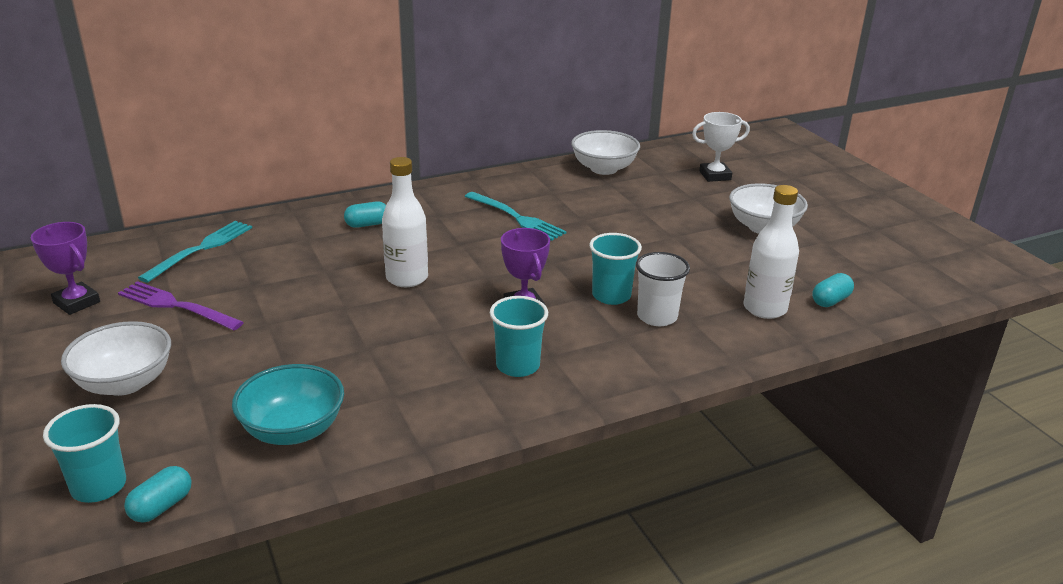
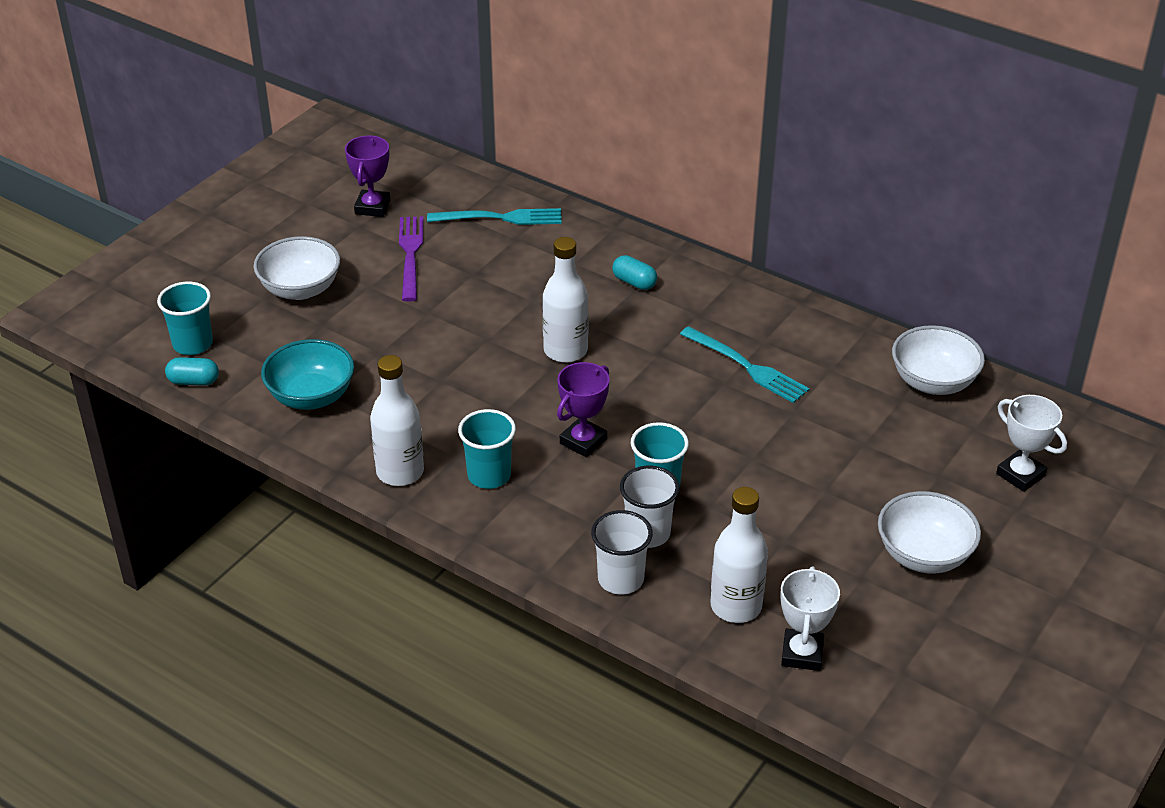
camera: 60 degrees right, 10 degrees up
turquoise fork [465,192,567,241] -> turquoise fork turned 60 degrees counterclockwise [680,326,809,403]
turquoise capsule [812,273,854,307] -> white trophy [781,566,840,671]
none -> white bottle [370,355,424,486]
none -> white cup [591,510,653,594]

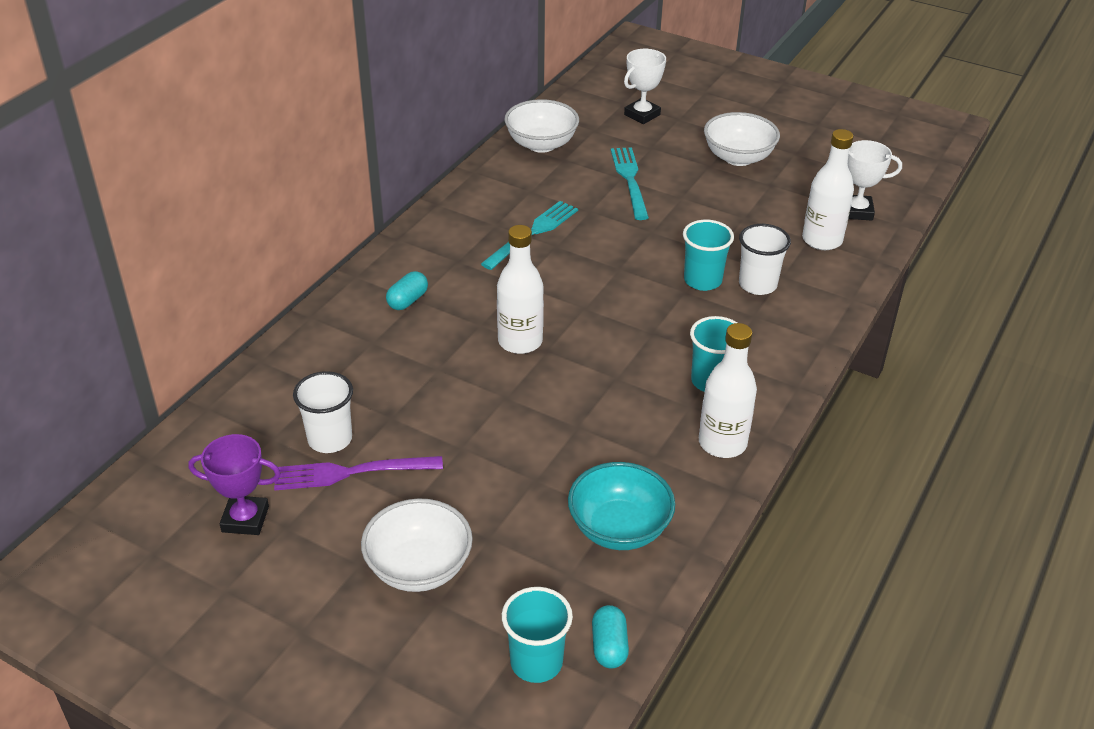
camera: 95 degrees left, 0 degrees up
turquoise fork [427,208,562,225] -> turquoise fork moved to [611,147,649,220]
purple trophy [557,362,610,458] -> none
white cup [591,510,653,594] -> white cup moved to [293,371,353,453]

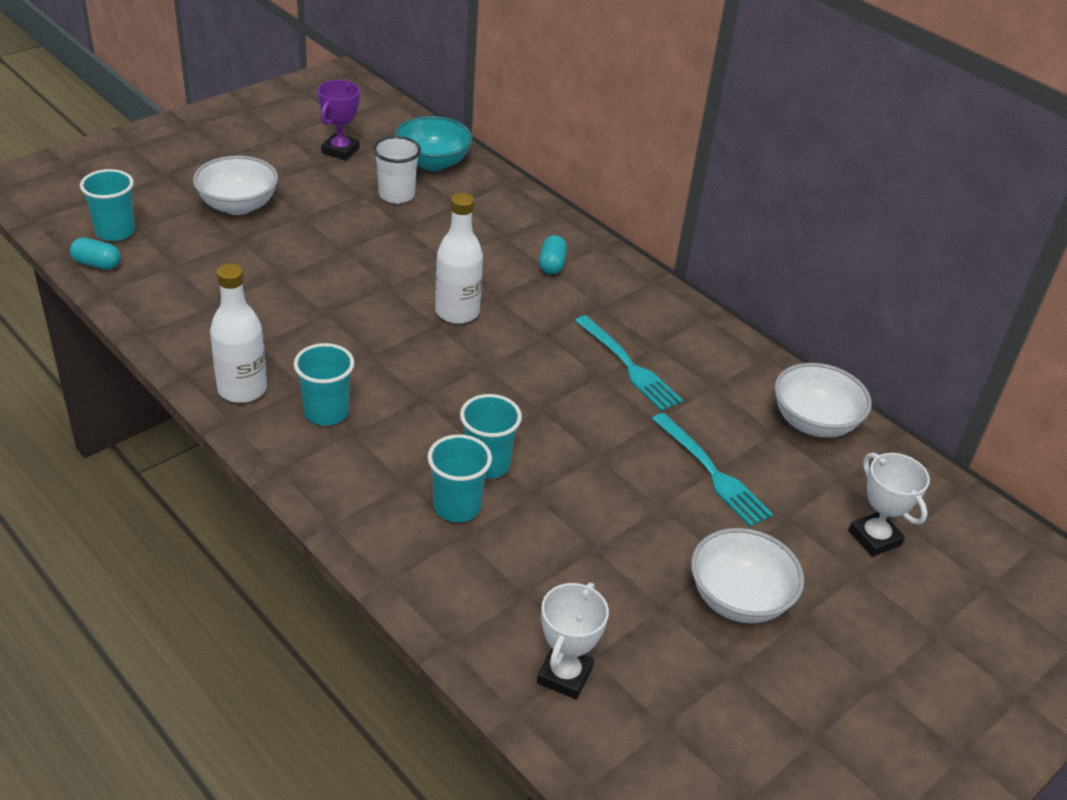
camera: 105 degrees right, 0 degrees up
purple fork [274,456,443,490] -> none
turquoise capsule [386,271,428,310] -> turquoise capsule turned 45 degrees clockwise [539,235,567,275]
turquoise bowl [568,462,675,550] -> turquoise bowl moved to [395,116,473,171]
turquoise fork [611,147,649,220] -> turquoise fork turned 45 degrees clockwise [652,413,773,527]
white cup [739,224,791,295] -> turquoise cup [428,434,492,522]
white bottle [802,129,854,250] -> none

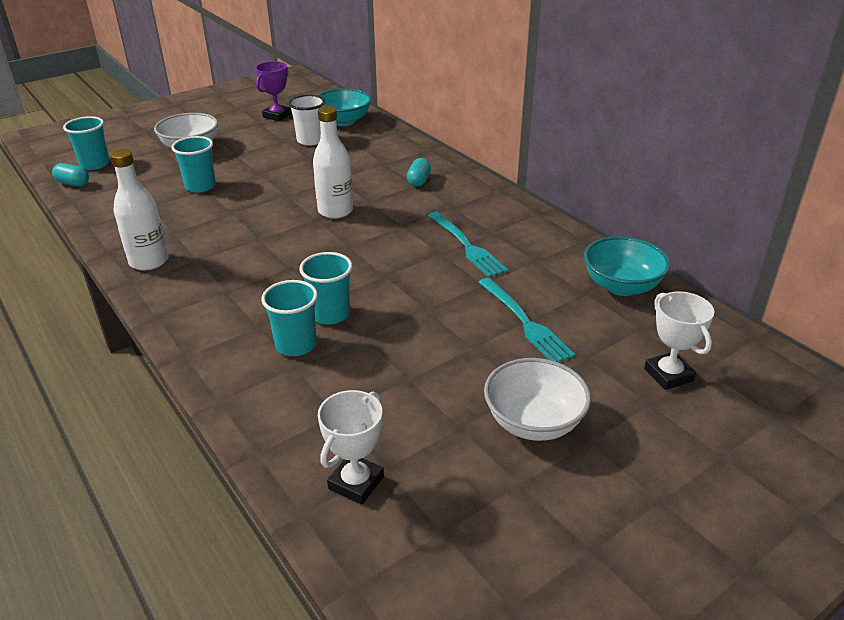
camera: 10 degrees right, 5 degrees down
turquoise cup [294,343,354,426] -> turquoise cup moved to [171,136,216,193]
white bowl [775,363,872,437] -> turquoise bowl [584,236,670,296]

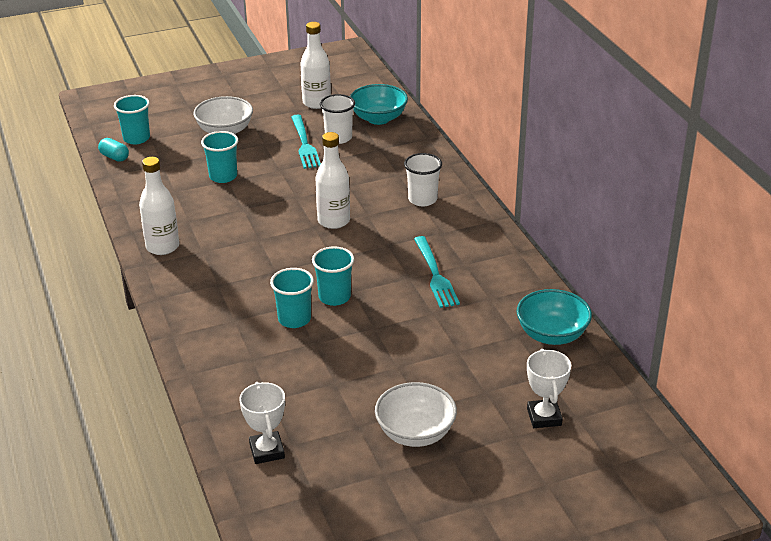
camera: 15 degrees right, 0 degrees up
purple trophy [255,61,292,121] -> white bottle [300,22,331,109]
turquoise cup [261,280,318,356] -> turquoise cup moved to [312,246,354,306]
white trophy [318,390,384,504] -> white trophy turned 60 degrees counterclockwise [239,382,285,464]
turquoise capsule [407,158,431,187] -> white cup [404,153,442,206]
turquoise fork [478,278,575,362] -> turquoise fork moved to [291,115,321,169]

